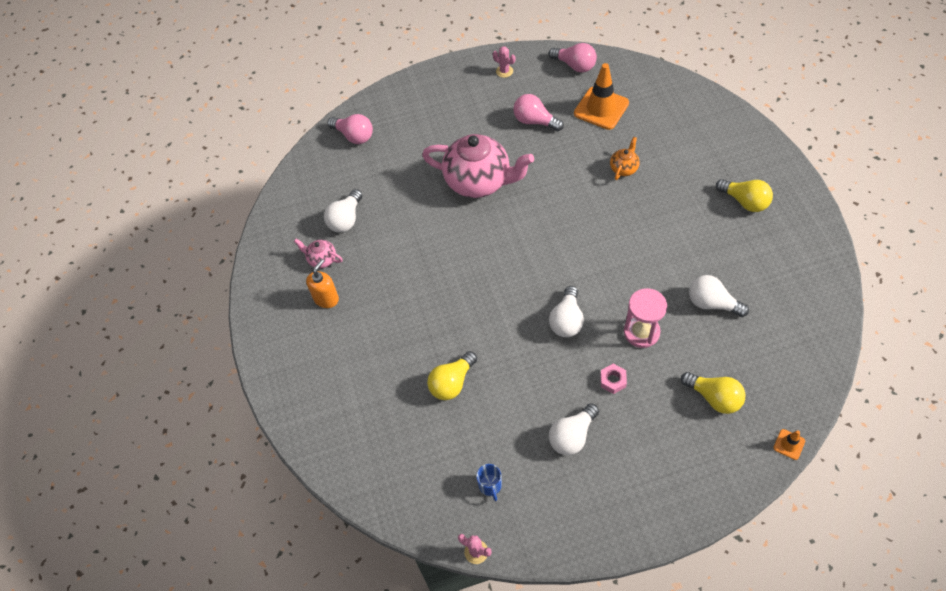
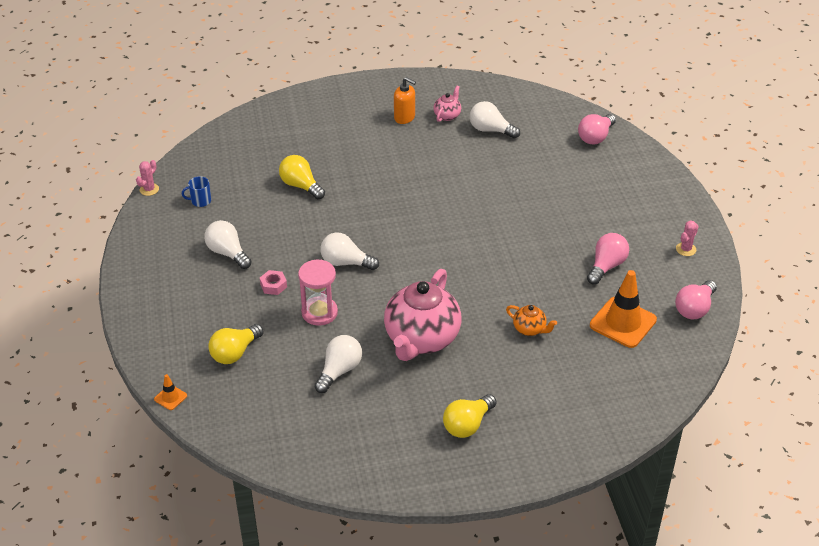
camera: 90 degrees right, 15 degrees down
pink teapot [422,134,534,198] -> pink teapot moved to [384,269,461,361]

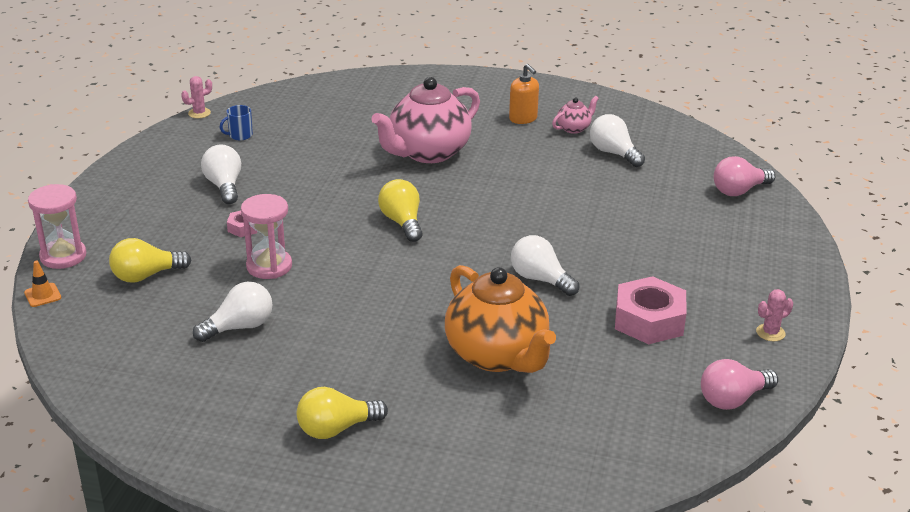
camera: 25 degrees right, 10 degrees down
blue mug [182,176,211,207] -> blue mug turned 45 degrees counterclockwise [220,105,253,140]
yellow light bulb [279,155,325,200] -> yellow light bulb moved to [378,179,423,242]
white light bulb [320,232,379,270] -> white light bulb moved to [511,235,579,296]
pink teapot [384,269,461,361] -> pink teapot moved to [371,77,480,163]
orange teapot [506,305,557,336] -> orange teapot [445,265,556,373], size x2.29
pink light bulb [587,233,629,285] -> pink nut [615,276,686,344]
orange traffic cone [590,270,657,348] -> none
none -> pink hourglass [28,184,86,269]

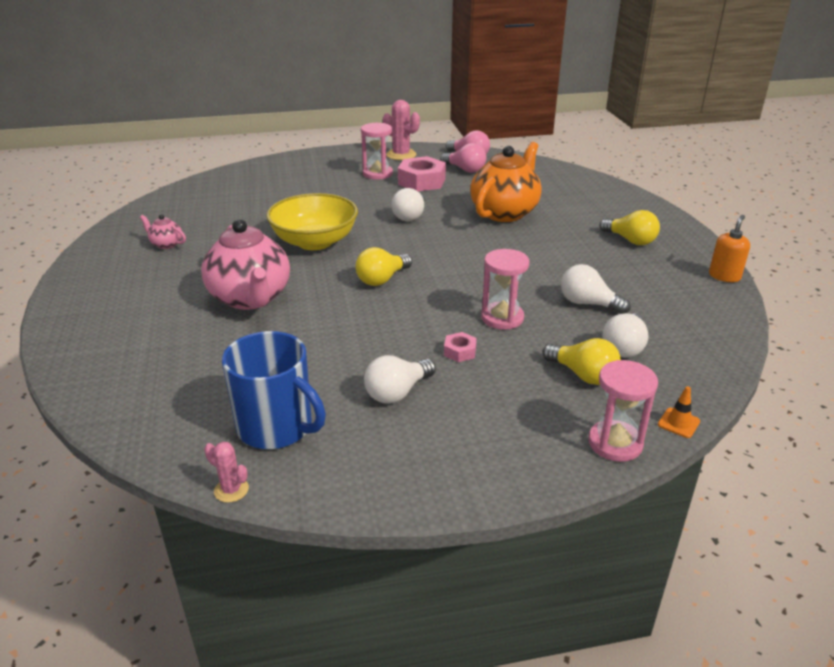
camera: 115 degrees left, 0 degrees up
blue mug [220,105,253,140] -> blue mug [222,331,326,449], size x2.39
pink teapot [371,77,480,163] -> pink teapot turned 45 degrees clockwise [201,219,290,310]
orange soap dispenser [509,64,539,124] -> orange soap dispenser moved to [709,215,750,282]
white light bulb [590,114,645,167] -> white light bulb moved to [602,313,649,358]
pink light bulb [714,156,775,196] -> pink light bulb moved to [440,143,486,173]
pink cactus [756,289,793,341] -> pink cactus [383,100,420,160], size x1.79
none -> yellow bowl [266,193,358,250]
none -> pink hourglass [361,123,393,180]

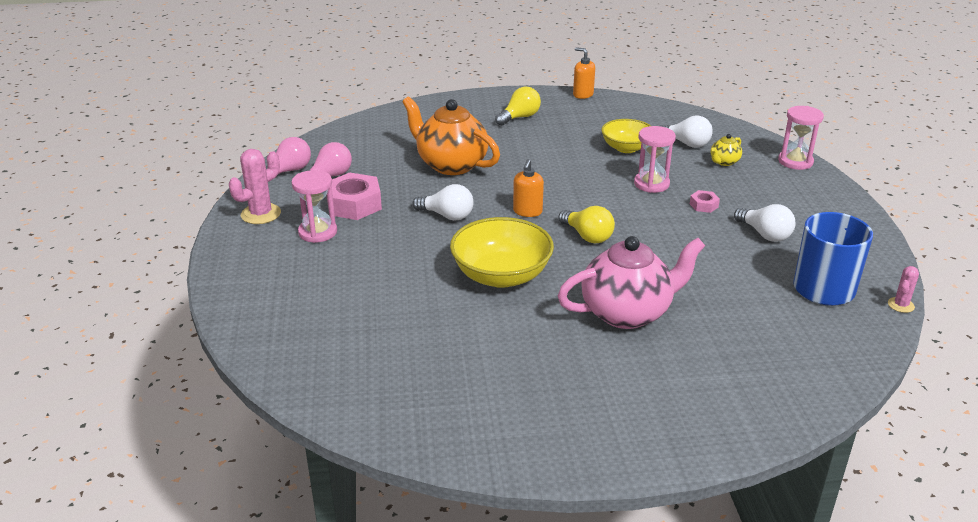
camera: 85 degrees left, 0 degrees up
pink teapot [140,214,186,249] -> none
yellow light bulb [543,338,621,385] -> yellow teapot [711,134,742,166]
white light bulb [561,264,631,314] -> yellow bowl [601,119,651,153]
orange traffic cone [658,386,700,438] -> none
none -> orange soap dispenser [513,159,544,217]

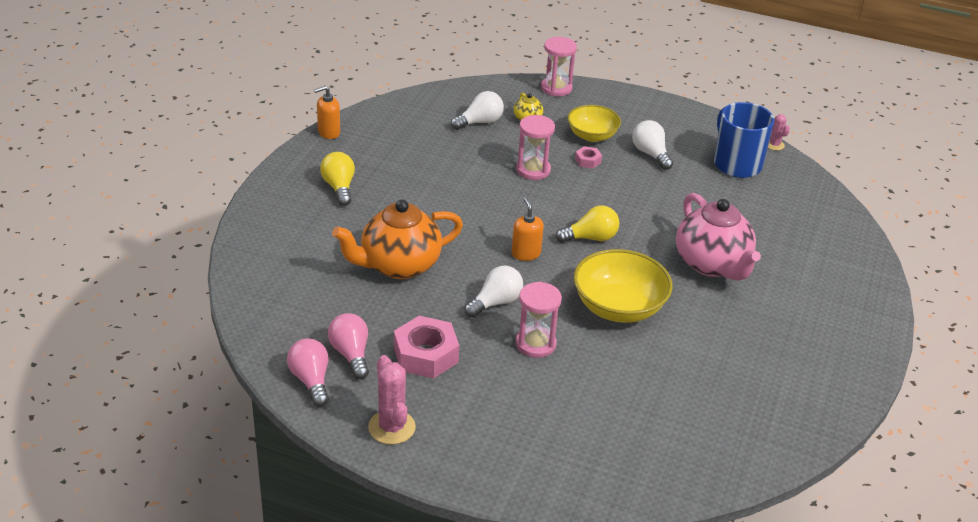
camera: 65 degrees left, 5 degrees up
pink hourglass [291,170,337,243] -> pink hourglass moved to [515,282,562,358]
orange soap dispenser [513,159,544,217] -> orange soap dispenser turned 150 degrees counterclockwise [512,197,544,261]
pink teapot [558,236,705,329] -> pink teapot turned 150 degrees clockwise [676,193,761,281]
yellow bowl [601,119,651,153] -> yellow bowl moved to [568,105,621,142]
white light bulb [734,204,796,242] -> white light bulb turned 105 degrees counterclockwise [632,120,673,170]

